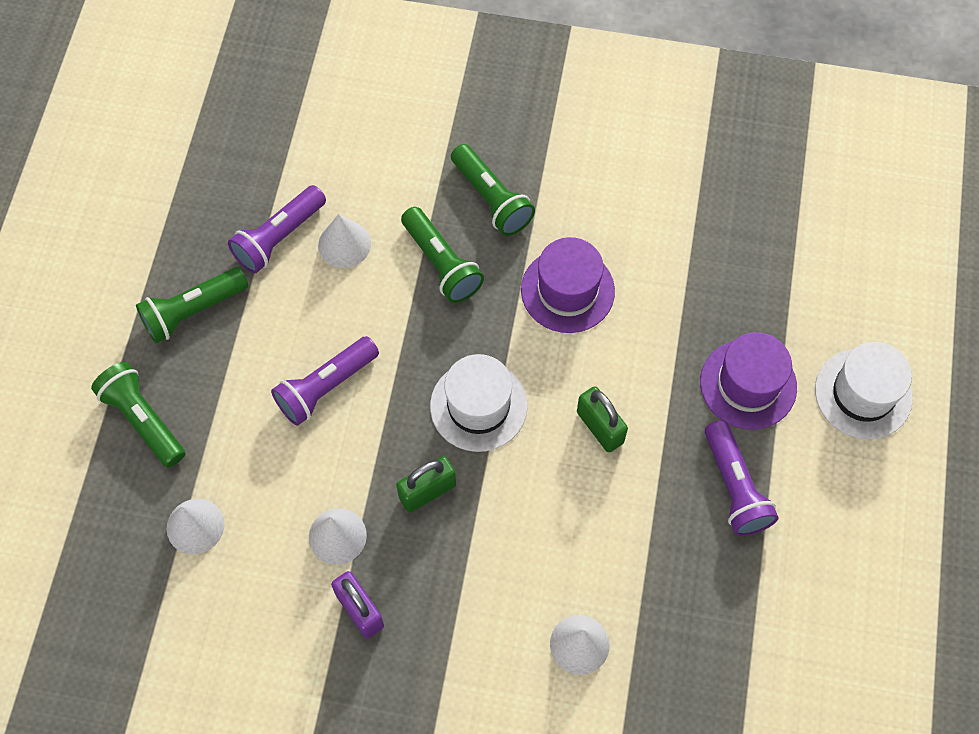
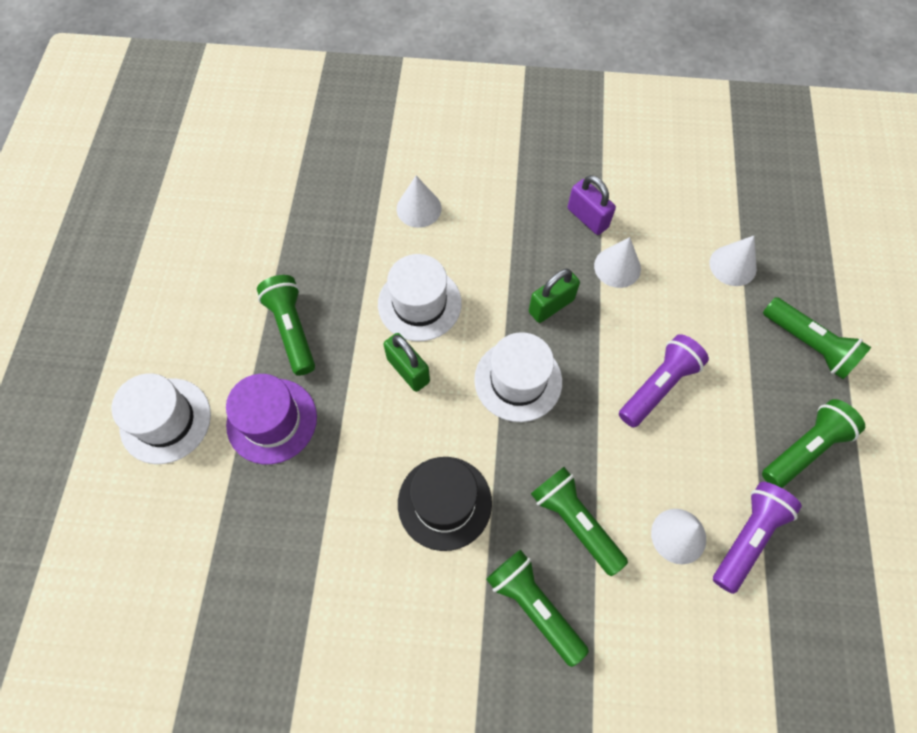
camera: 175 degrees right, 0 degrees up
purple hat [521,237,615,333] -> black hat [398,457,492,551]
purple flashlight [705,420,779,536] -> green flashlight [257,275,315,376]
none -> white hat [378,254,462,341]

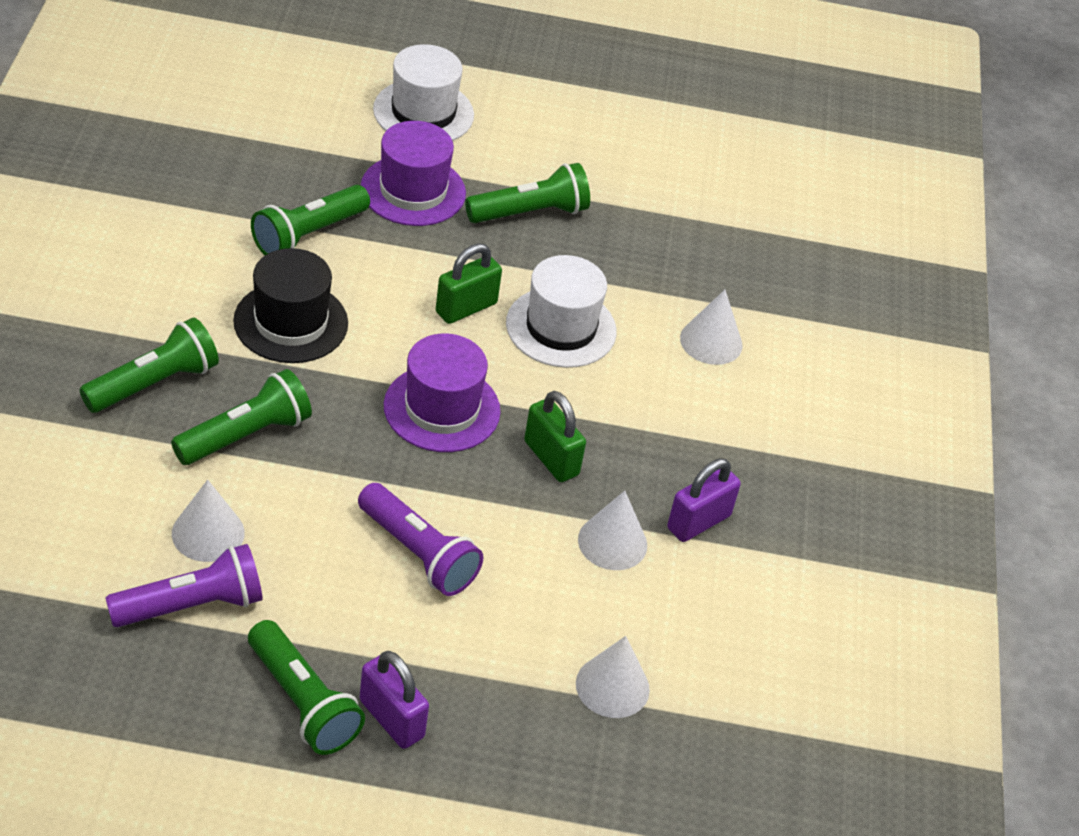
camera: 85 degrees right, 20 degrees down
white hat [474,332,562,422] -> purple hat [384,333,501,452]
purple flashlight [713,482,802,594] -> purple flashlight turned 60 degrees counterclockwise [105,544,263,627]
green flashlight [763,297,871,379] -> green flashlight moved to [251,185,370,255]
none -> purple padlock [360,651,429,749]

